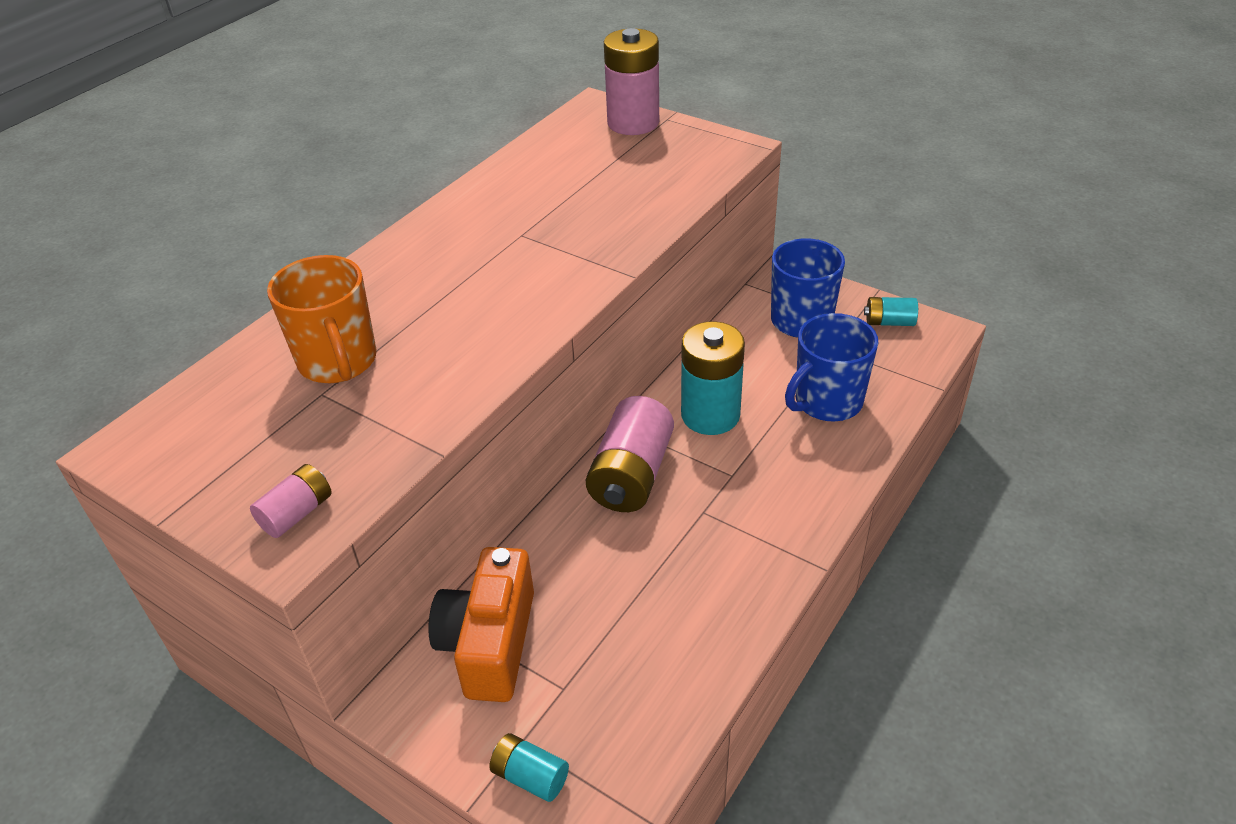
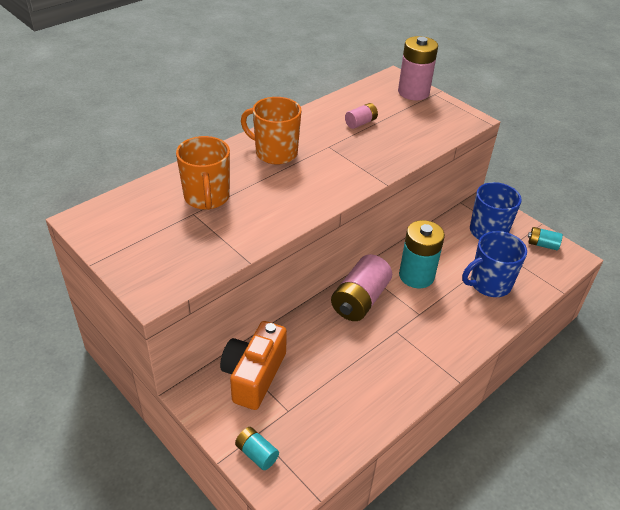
camera: 10 degrees right, 0 degrees up
pink battery [250,464,332,538] -> pink battery moved to [345,103,378,129]
none -> orange mug [241,97,302,165]

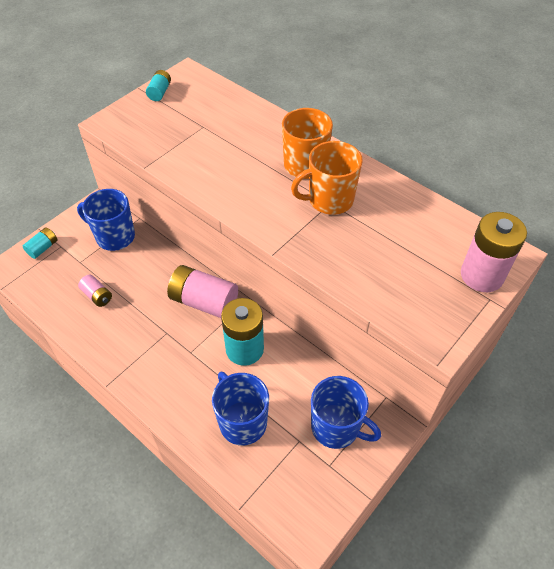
camera: 85 degrees right, 10 degrees up
orange mug [176,136,230,210] -> orange mug moved to [291,141,363,215]
orange camera [220,321,287,410] -> blue mug [77,189,135,251]
pink battery [345,103,378,129] -> pink battery moved to [78,275,112,307]
turquoise battery [528,227,563,250] -> turquoise battery moved to [146,70,171,101]

